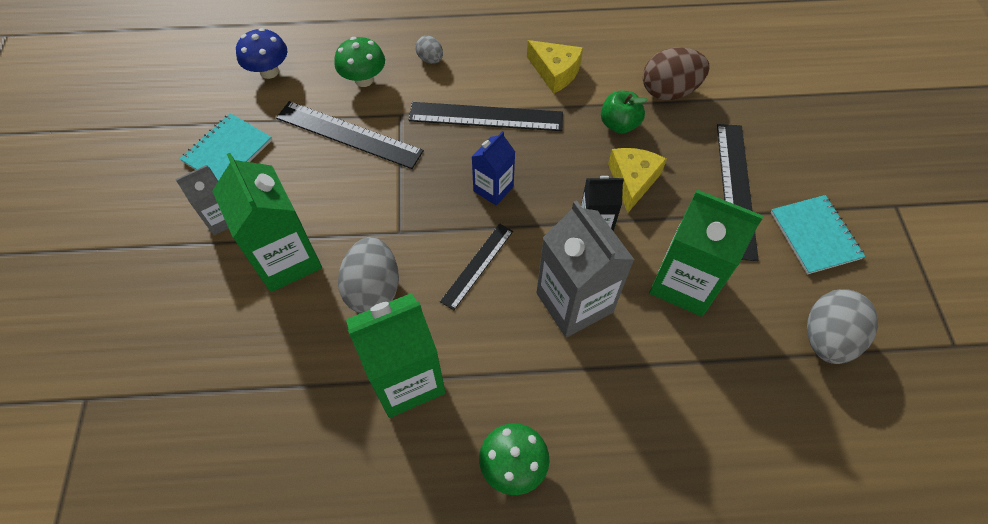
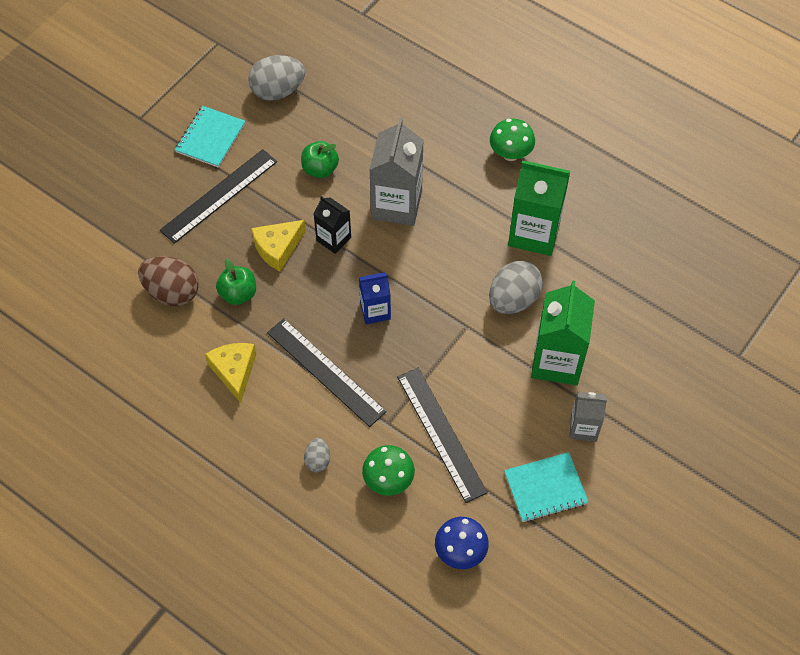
camera: 140 degrees left, 0 degrees up
black ruler [440,224,513,310] -> none
green carton [649,190,763,317] -> green apple [301,141,339,178]

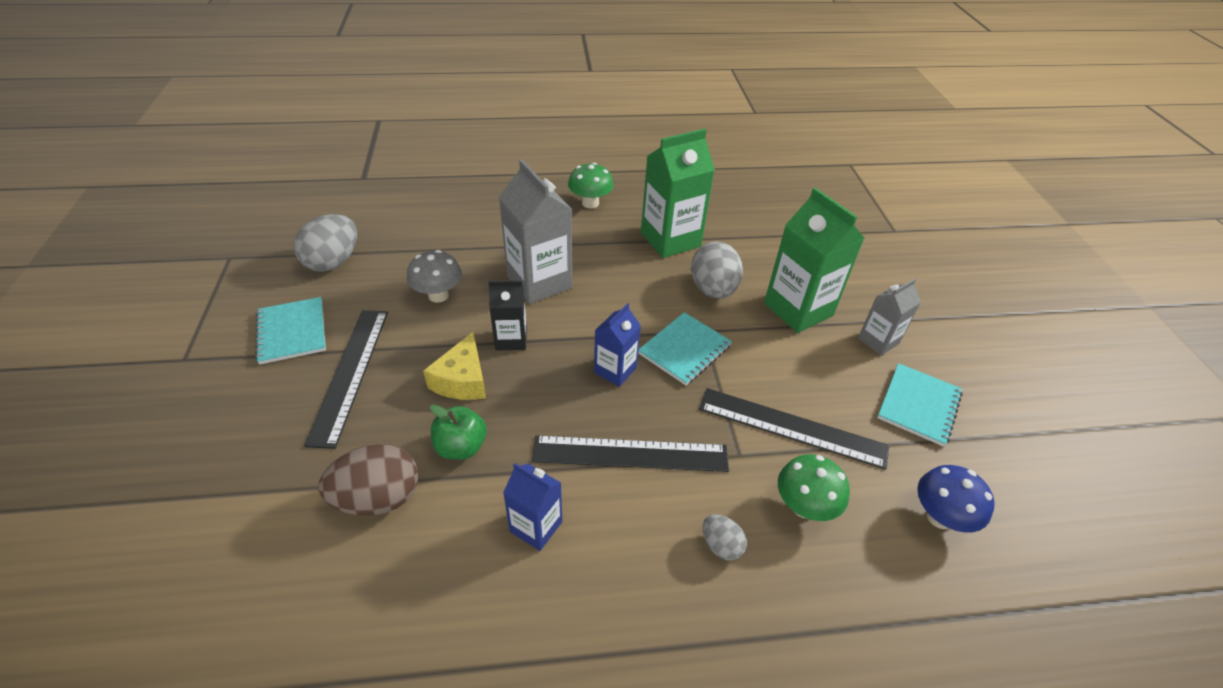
camera: 45 degrees left, 15 degrees down
yellow cheese [205,343,256,403] -> blue carton [503,463,562,551]
green apple [301,141,339,178] -> grey mushroom [407,250,462,303]
none -> turquoise notebook [638,312,732,385]

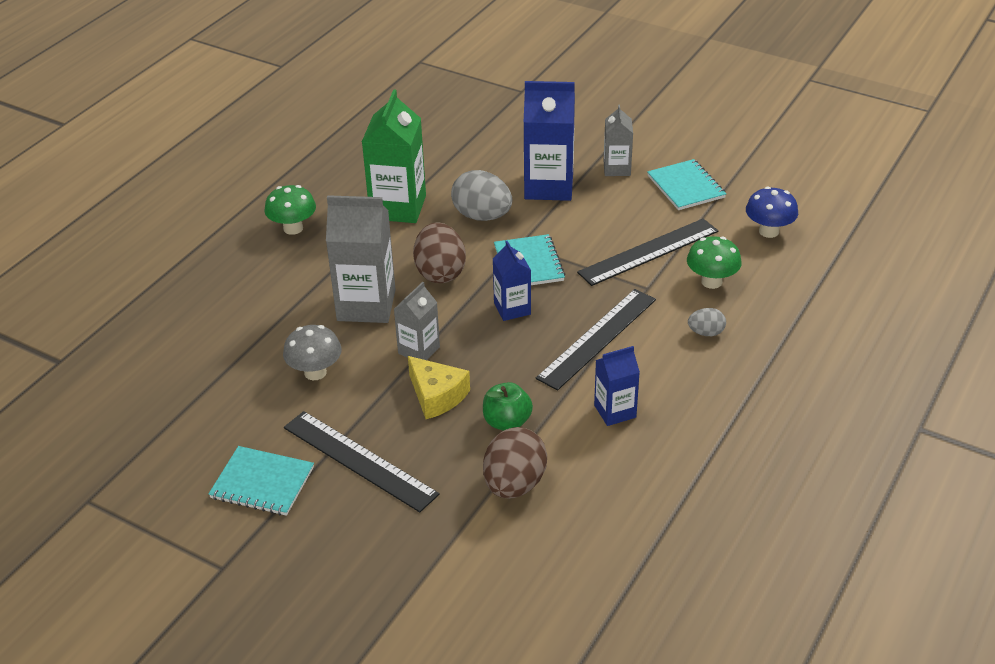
camera: 50 degrees left, 5 degrees down
grey egg [294,214,357,272] -> none
black carton [488,280,527,350] -> grey carton [394,282,440,360]
green carton [764,188,865,333] -> blue carton [524,81,575,201]
none -> brown egg [413,223,466,283]

